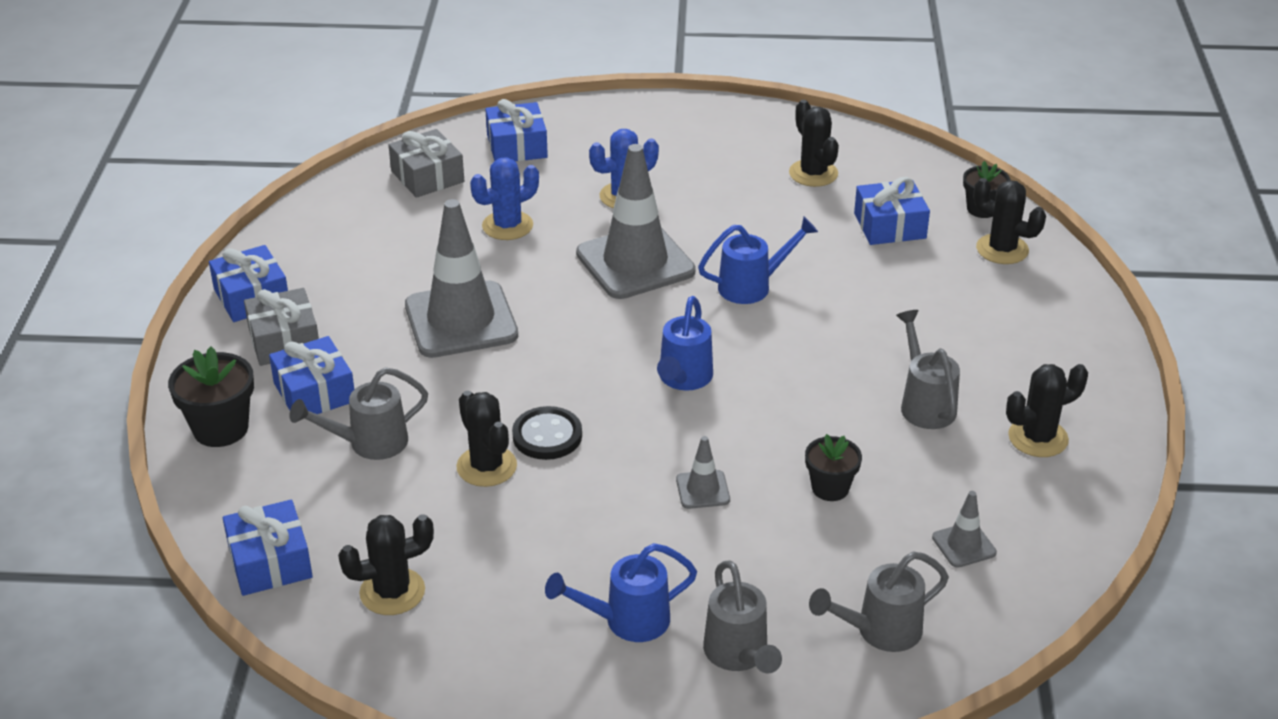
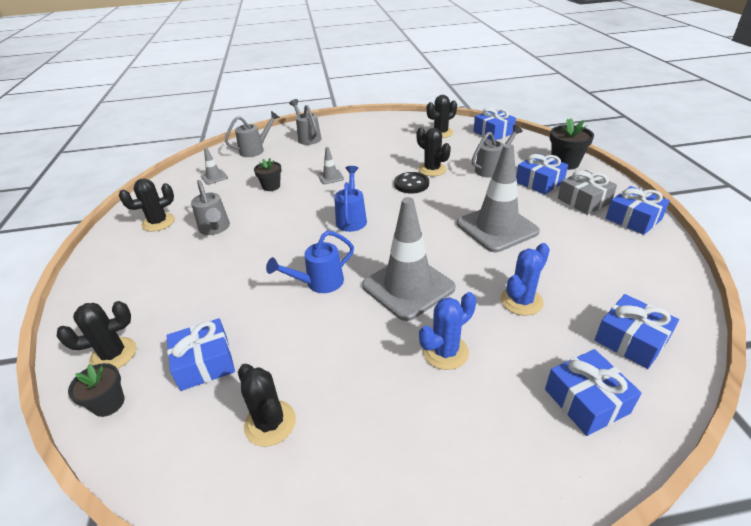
camera: 170 degrees right, 0 degrees up
grey gift [388,129,464,198] -> blue gift [595,294,679,369]
blue watering can [545,543,697,642] -> none
black cactus [974,178,1046,264] -> black cactus turned 45 degrees counterclockwise [57,301,137,369]

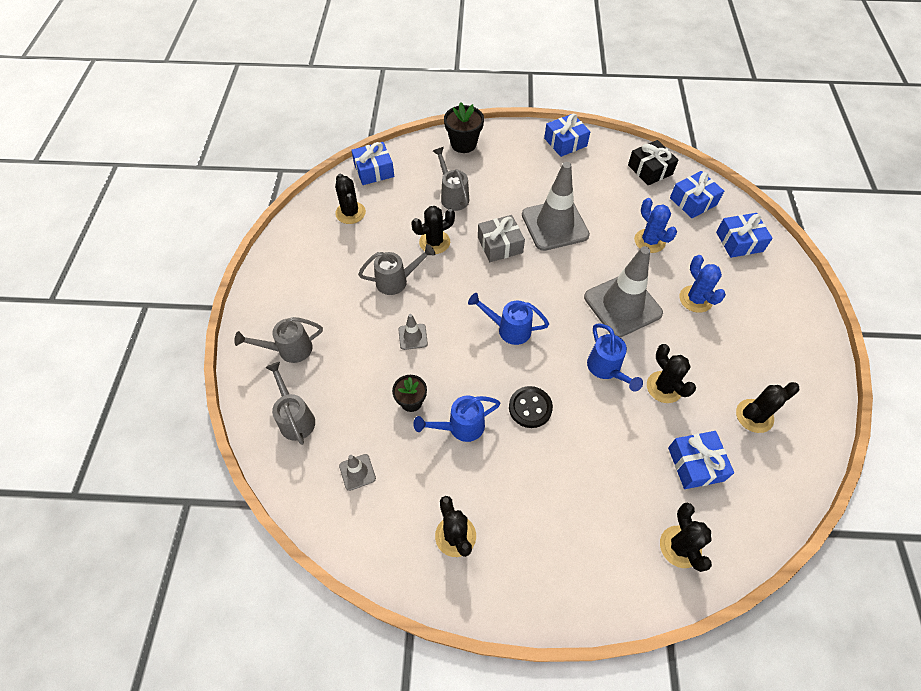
camera: 80 degrees left, 20 degrees up
black flower pot [68,363,125,417] -> none
grey watering can [191,180,230,235] -> grey watering can moved to [358,244,435,295]
black button [394,172,429,194] -> black button moved to [509,386,553,428]
blue gift [516,154,568,195] -> none
grey gift [558,170,617,215] -> grey gift moved to [478,215,525,262]
none -> blue watering can [413,396,500,442]
none -> black gift [628,140,679,185]
none -> black cactus [647,344,696,403]

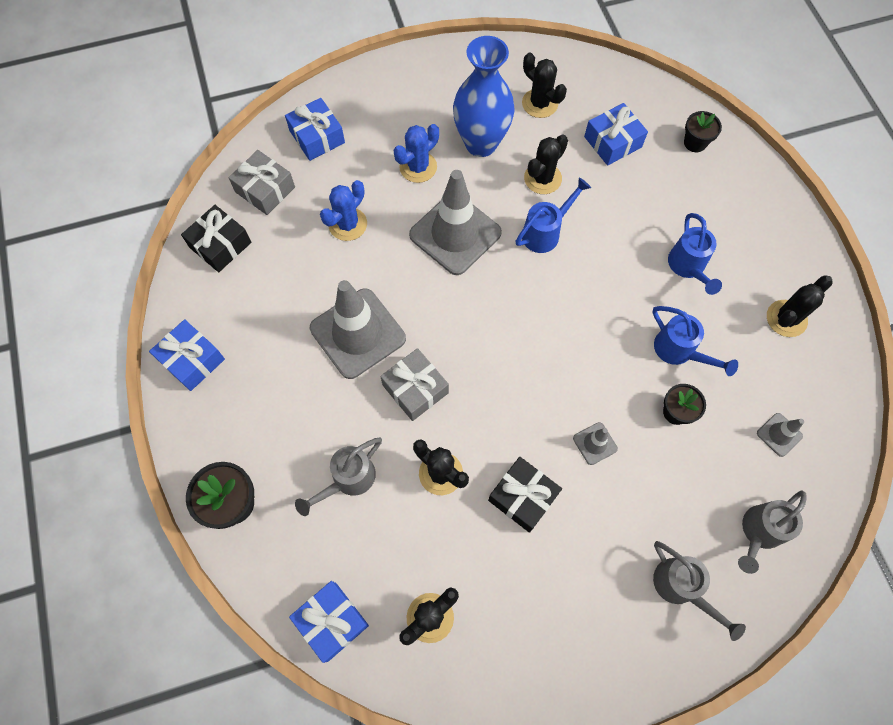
camera: 110 degrees left, 10 degrees up
grey watering can [358,244,435,295] -> black gift [488,457,562,533]
blue watering can [468,293,549,345] -> blue watering can moved to [668,213,722,295]
black button [509,386,553,428] -> none
black cactus [660,502,712,572] -> black flower pot [684,111,722,152]
blue gift [670,171,724,218] -> grey gift [229,150,295,215]
none -> blue vase [453,36,515,157]

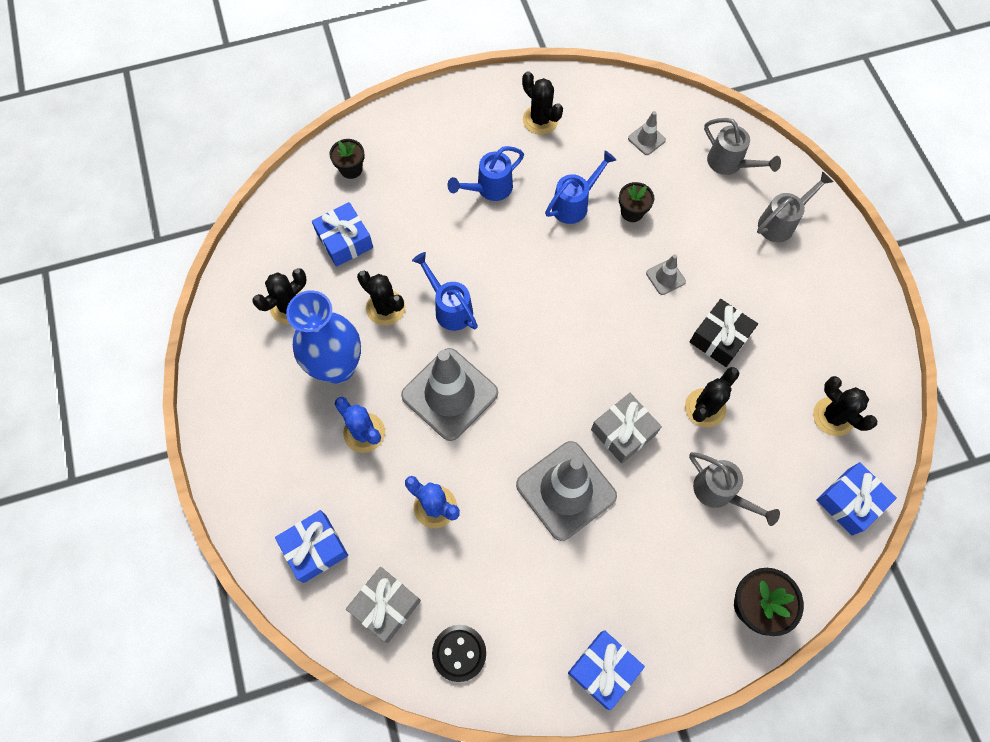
camera: 90 degrees left, 0 degrees up
black gift [181,205,251,272] -> black button [432,625,486,682]
blue watering can [668,213,722,295] -> blue watering can turned 150 degrees clockwise [447,146,524,201]

